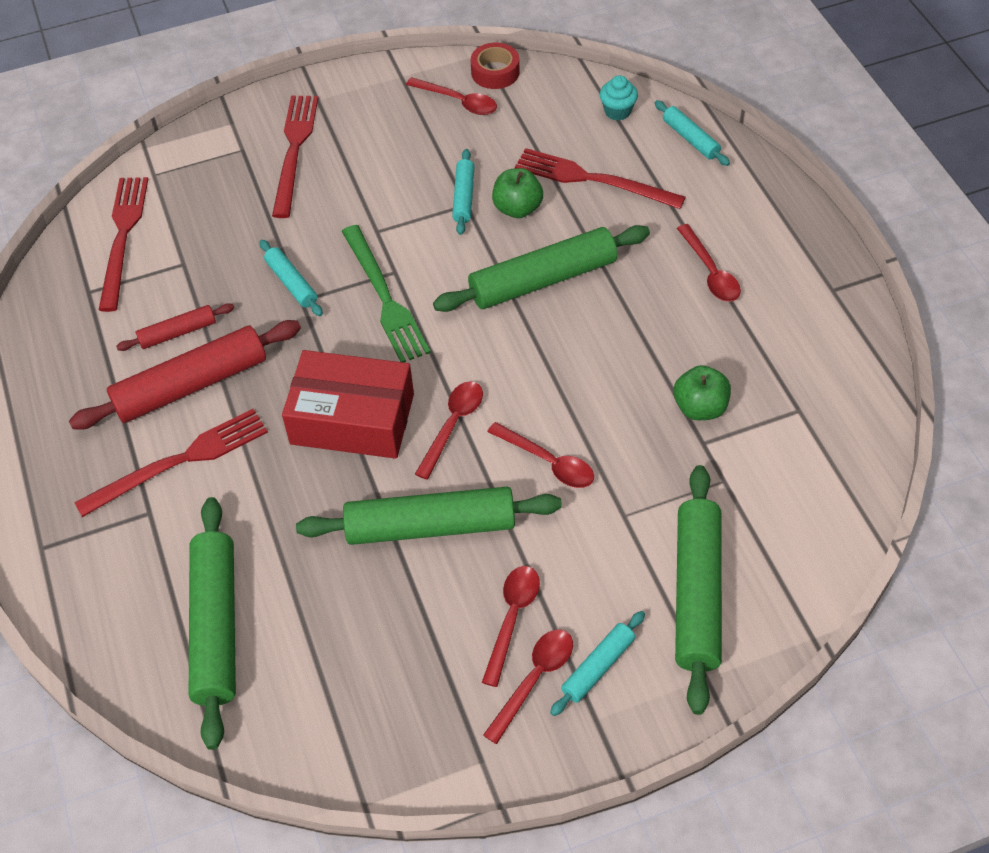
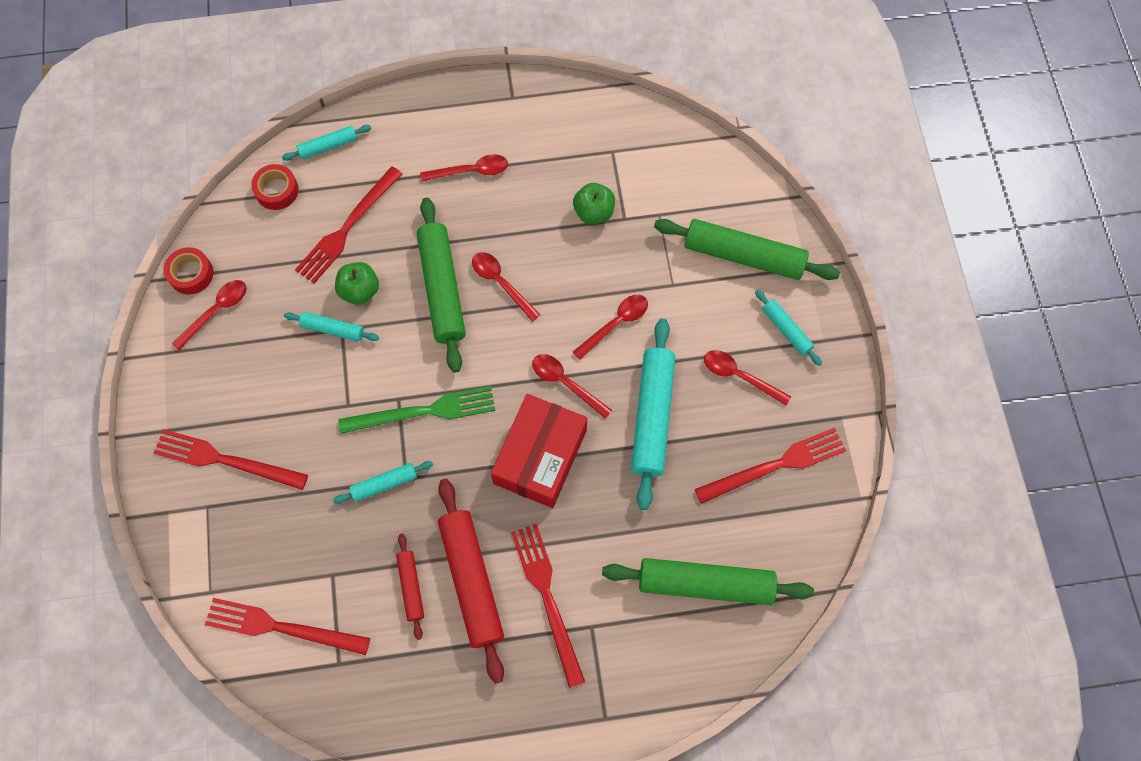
camera: 80 degrees left, 15 degrees up
green rolling pin [296,487,562,545] -> turquoise rolling pin [631,318,675,510]
red spoon [483,630,573,744] -> red spoon moved to [472,252,540,321]
turquoise cupcake [600,75,638,121] -> red tape [251,164,299,210]
none -> red fork [695,427,846,504]

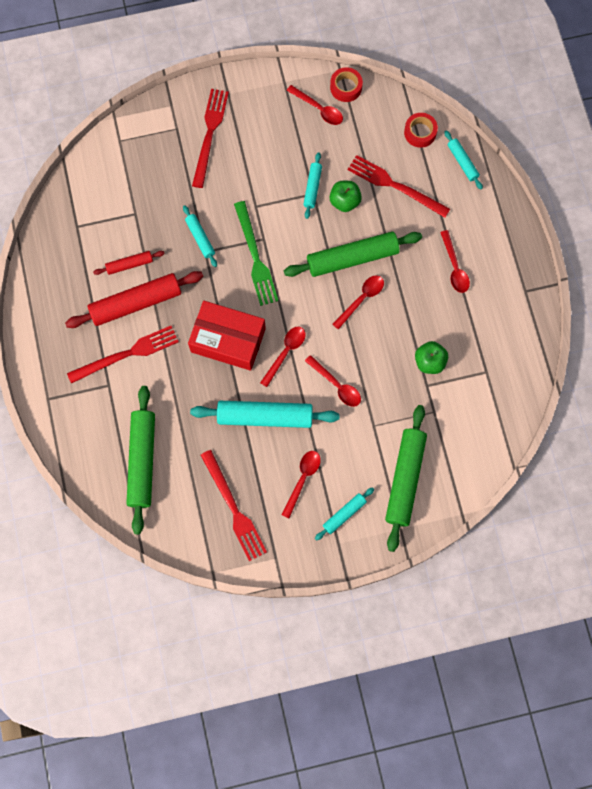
camera: 85 degrees right, 5 degrees up
red fork [205,598,370,655] -> none

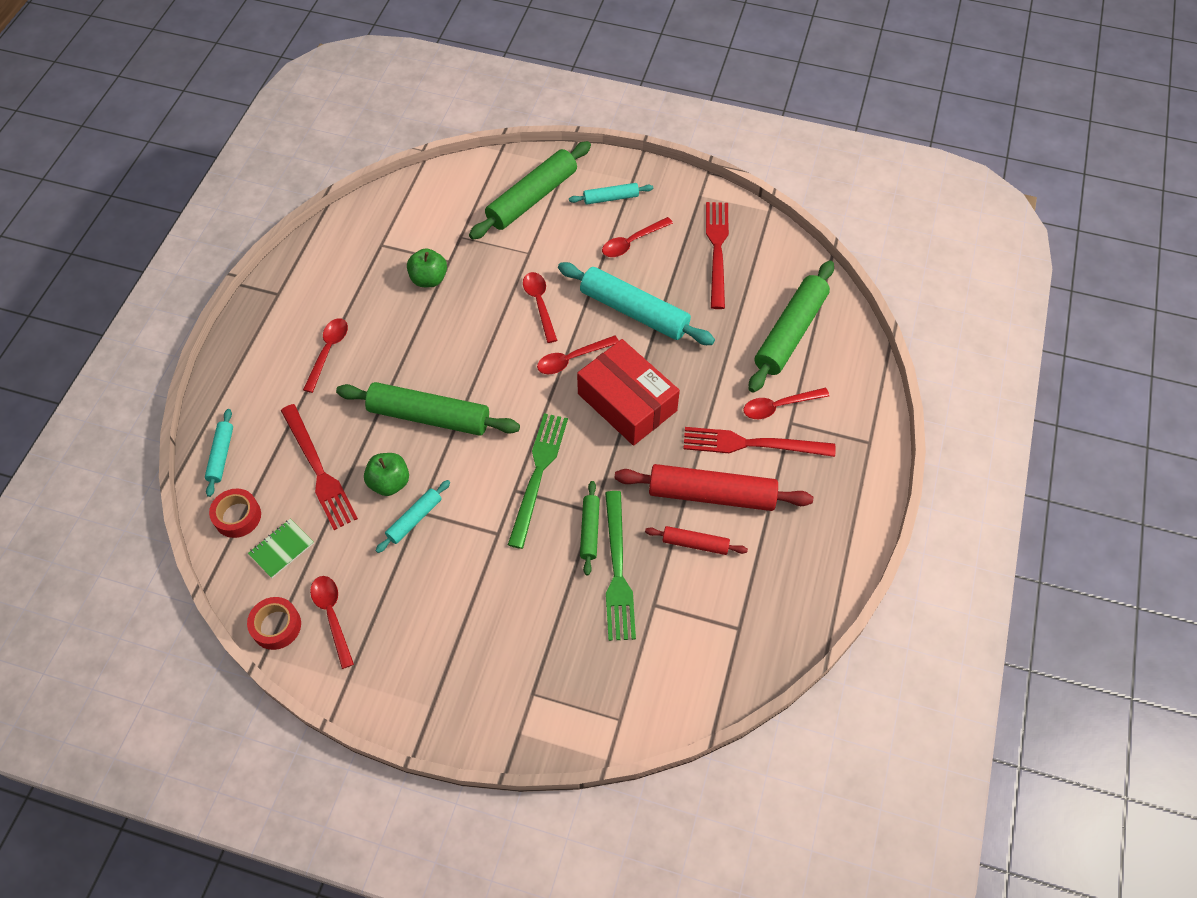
camera: 150 degrees left, 15 degrees down
turquoise rolling pin [183,205,217,267] -> green rolling pin [580,481,600,576]
red fork [192,89,229,188] -> none
red spoon [333,275,384,330] -> red spoon moved to [743,388,829,419]
none -> green notebook [248,519,314,578]
none -> green fork [605,491,636,641]

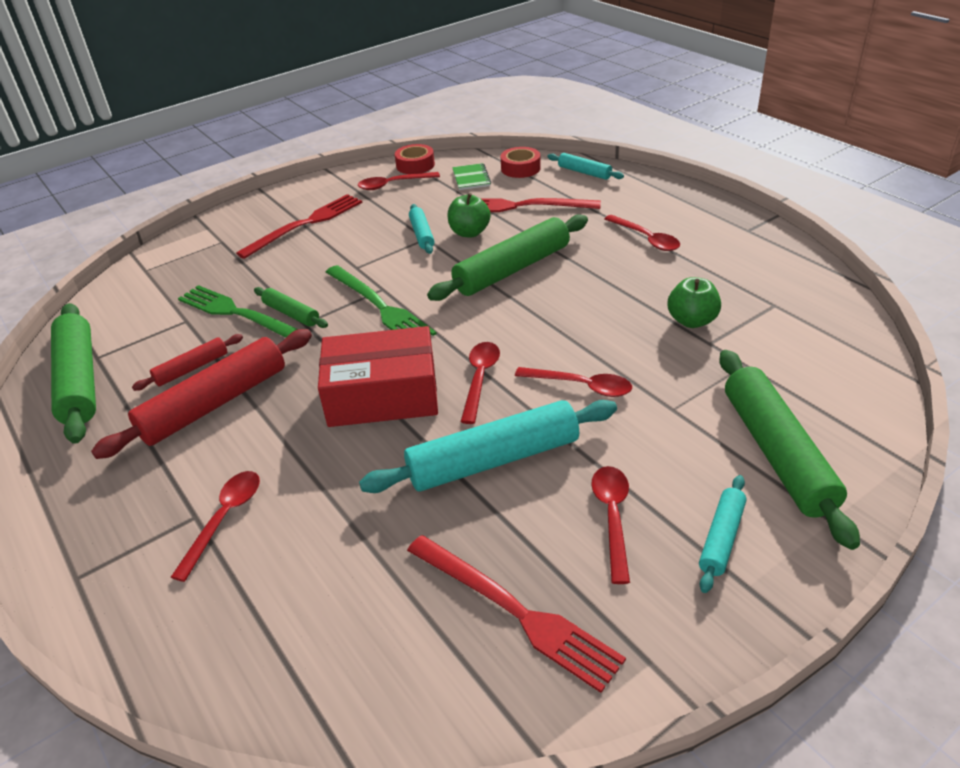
camera: 130 degrees right, 20 degrees down
red spoon [310,576,354,669] -> red spoon turned 150 degrees clockwise [358,172,440,190]
red fork [683,427,836,457] -> red fork moved to [236,194,362,259]
green rolling pin [749,261,834,393] -> green rolling pin moved to [51,303,96,444]

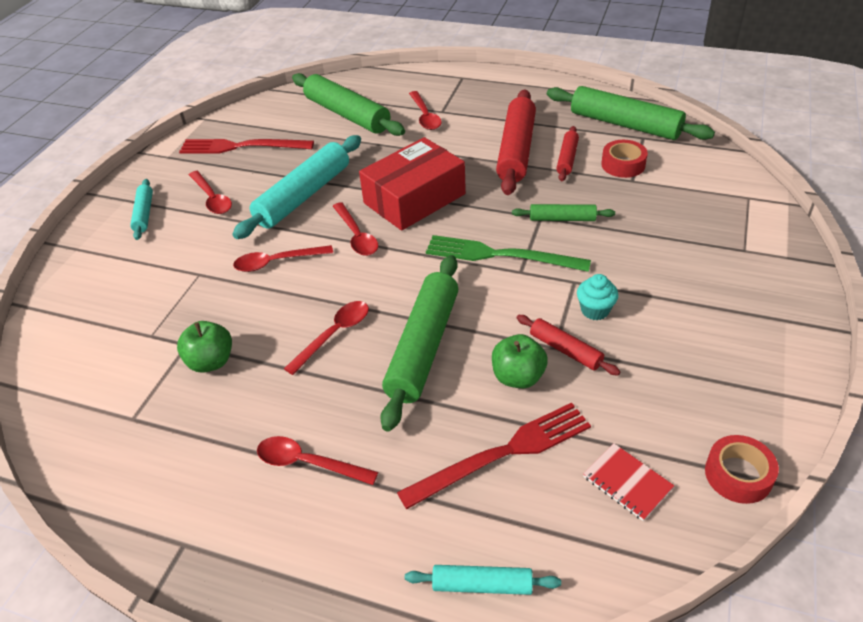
camera: 145 degrees right, 5 degrees up
green fork [178,285,298,338] -> none
red fork [236,194,362,259] -> none
red spoon [358,172,440,190] -> red spoon moved to [284,301,369,375]
turquoise rolling pin [409,204,434,254] -> red rolling pin [516,315,620,375]
green notebook [452,163,491,190] -> red notebook [583,443,674,521]
red tape [500,147,541,178] -> red tape moved to [601,140,648,178]
green rolling pin [719,350,860,550] -> green rolling pin moved to [292,73,405,136]
none -> turquoise cupcake [577,274,619,320]

